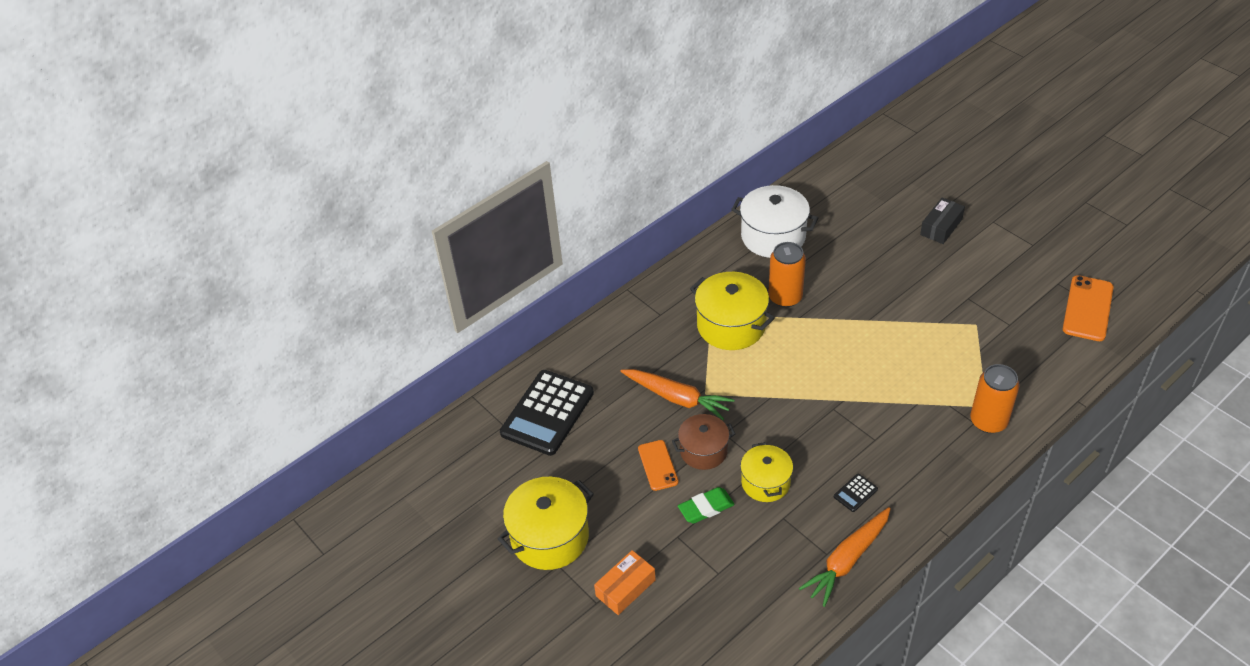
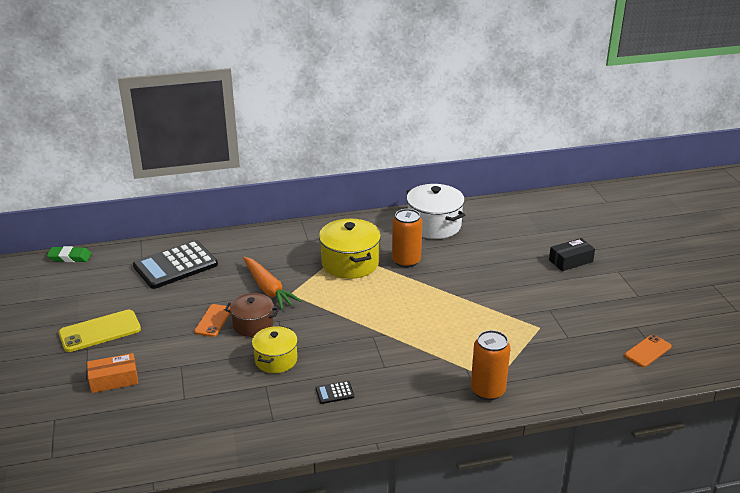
camera: 25 degrees right, 15 degrees down
yellow pot [498,477,594,570] -> yellow phone [59,310,141,352]
green eraser [678,487,735,523] -> green eraser moved to [47,246,92,262]
orange carrot [799,507,891,607] -> none
orange phone [1063,275,1113,341] -> orange phone [625,335,672,367], size x0.64

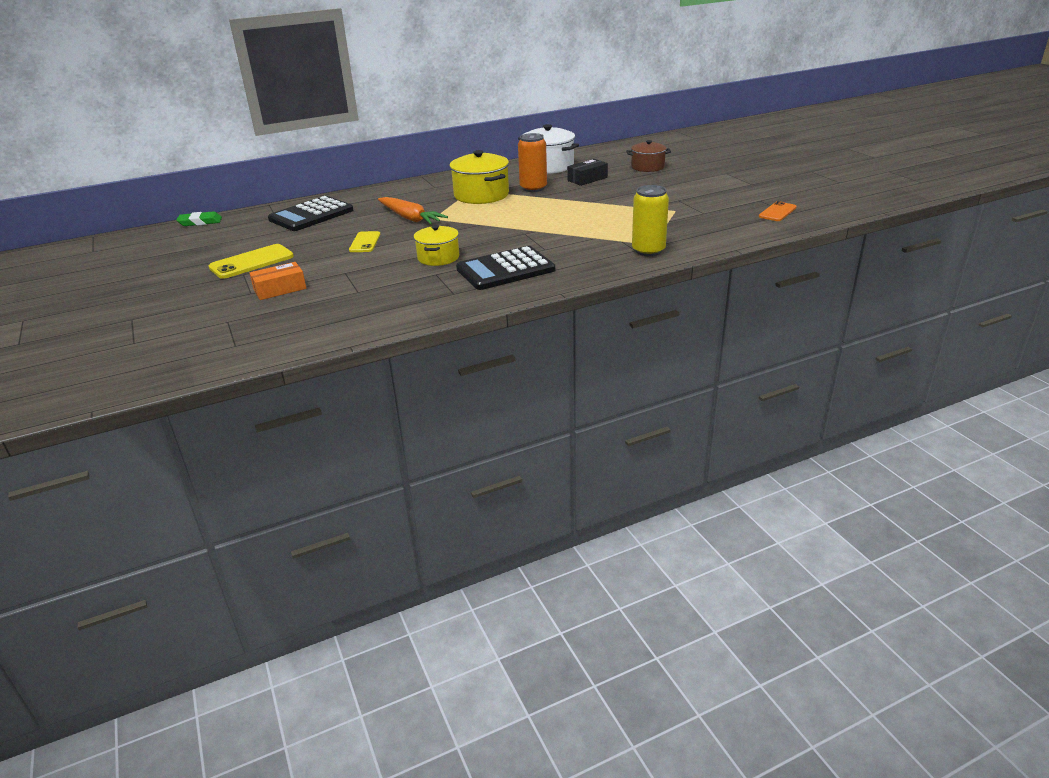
camera: 10 degrees left, 0 degrees up
orange phone [194,304,230,337] -> yellow phone [349,231,380,252]
brown pot [225,293,279,337] -> brown pot moved to [626,140,671,172]
black calculator [316,381,354,404] -> black calculator [456,246,555,290], size x2.48
orange can [471,330,510,400] -> yellow can [632,185,669,256]
black box [549,238,595,271] -> black box moved to [567,159,608,186]

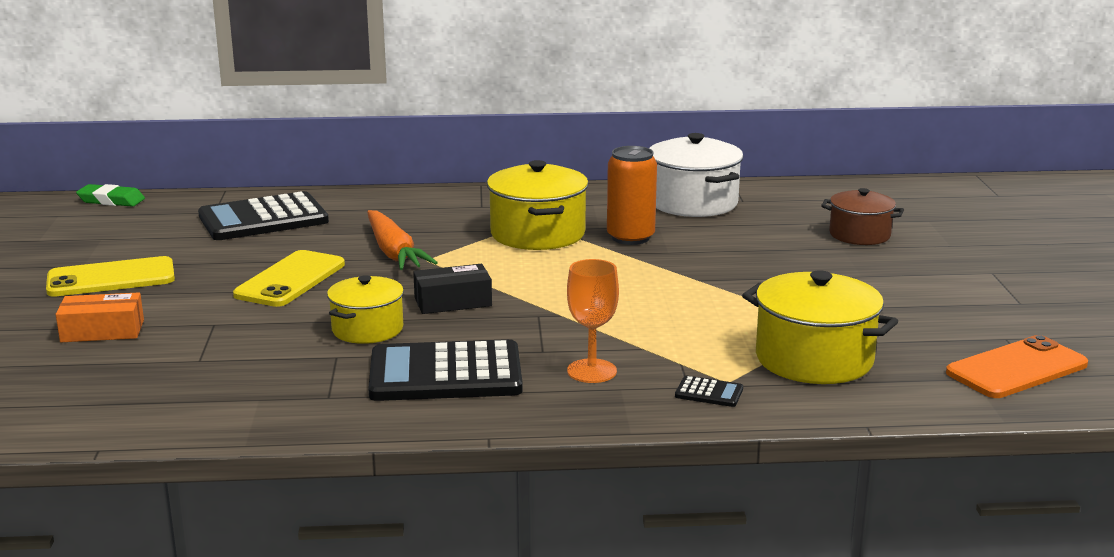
camera: 20 degrees right, 10 degrees down
yellow phone [349,231,380,252] -> yellow phone [233,250,345,307], size x1.56
black box [567,159,608,186] -> black box moved to [413,264,492,314]
yellow can [632,185,669,256] -> black calculator [675,376,743,407]
orange phone [759,201,797,221] -> orange phone [946,335,1088,398], size x1.56
none -> orange goblet [567,259,619,383]
none -> yellow pot [742,270,898,384]

